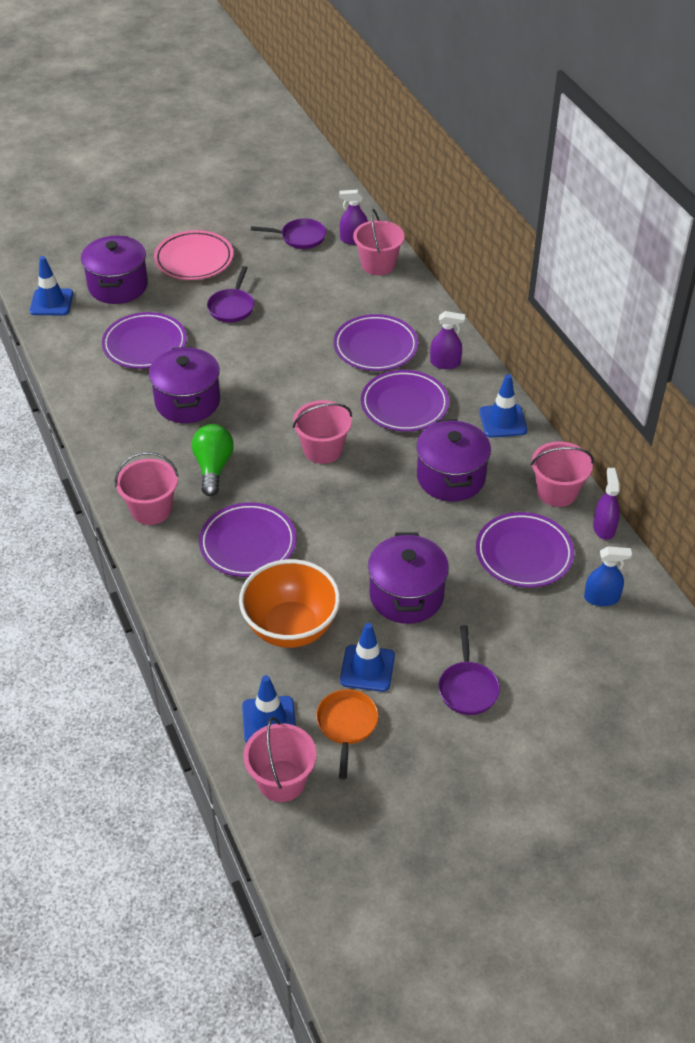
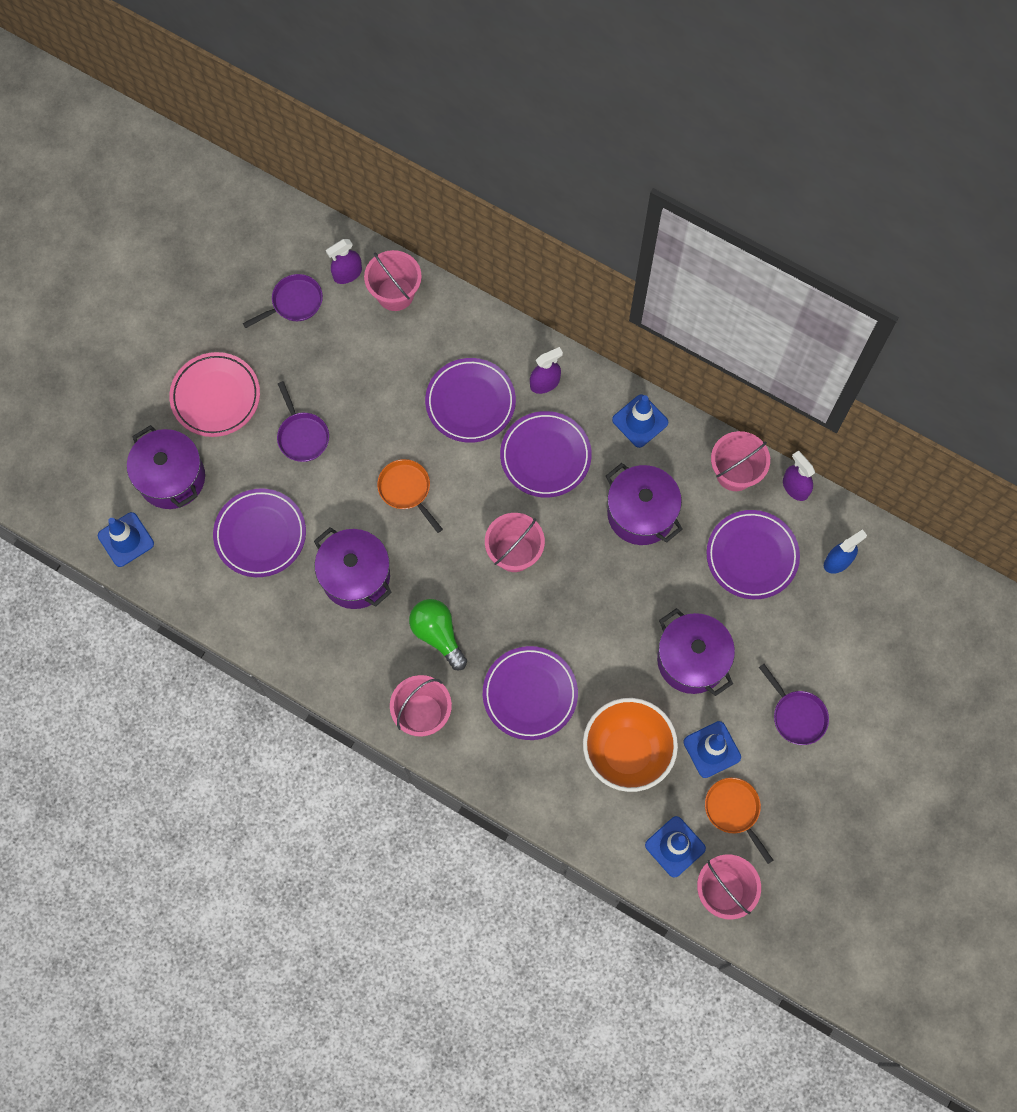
camera: 35 degrees left, 25 degrees up
none -> orange pan [377,459,443,533]

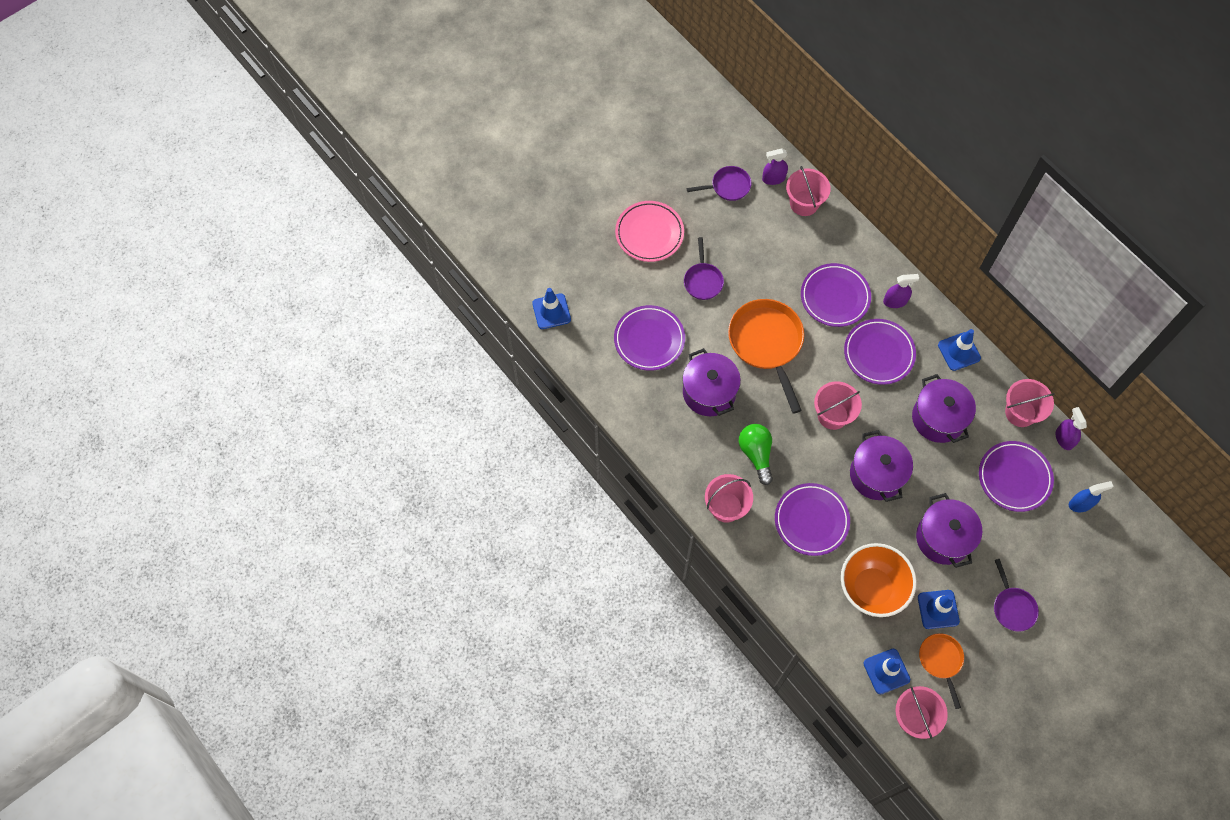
camera: 20 degrees right, 5 degrees down
purple pot [127,425,205,509] -> purple pot moved to [850,430,913,502]
orange pan [377,459,443,533] -> orange pan [728,299,804,414], size x1.85

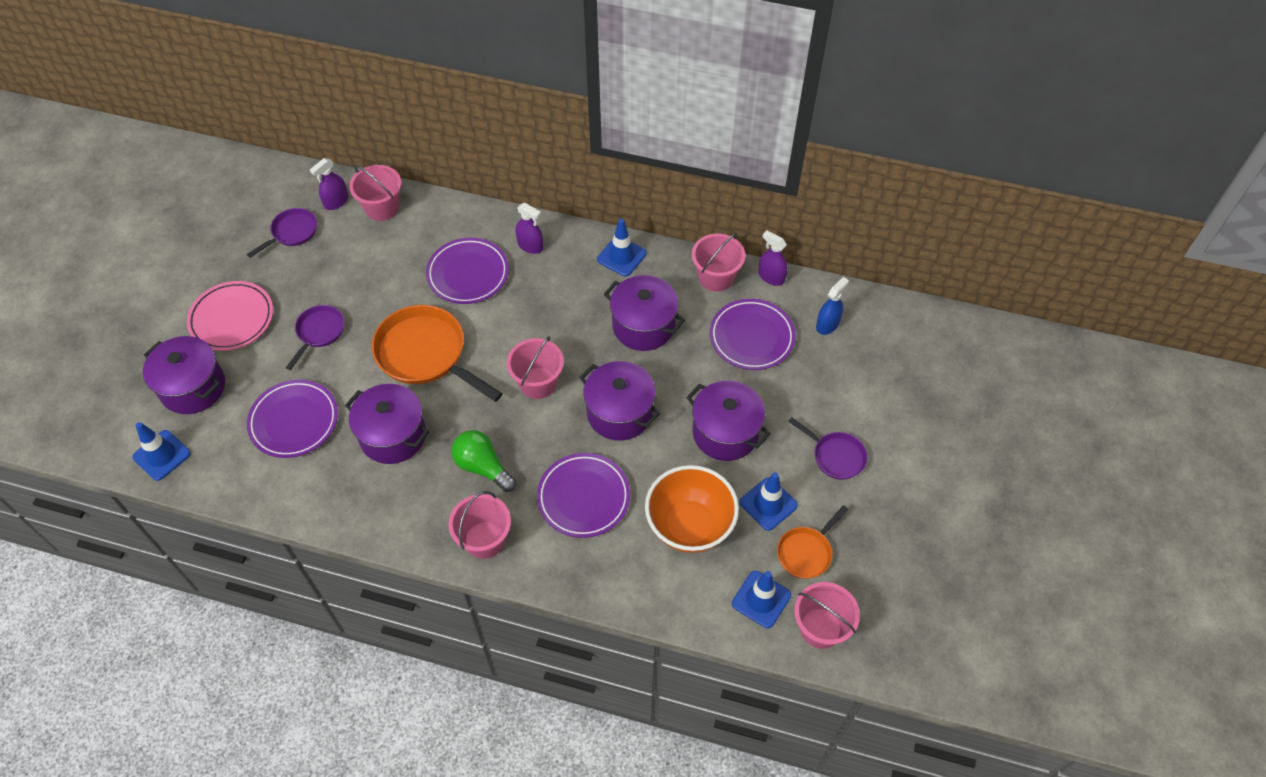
camera: 35 degrees left, 10 degrees down
purple pan [684,237,724,300] -> purple pan turned 120 degrees counterclockwise [286,305,344,370]
purple plate [844,319,916,385] -> none
purple spray bottle [883,274,919,308] -> purple spray bottle turned 75 degrees clockwise [515,203,543,254]
orange pan [919,633,964,709] -> orange pan turned 90 degrees counterclockwise [777,505,848,579]
none -> purple pot [143,336,225,414]

